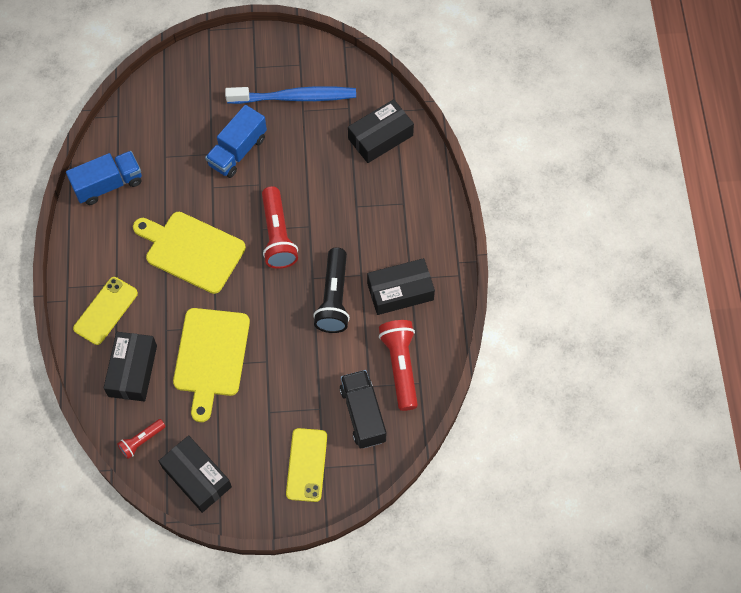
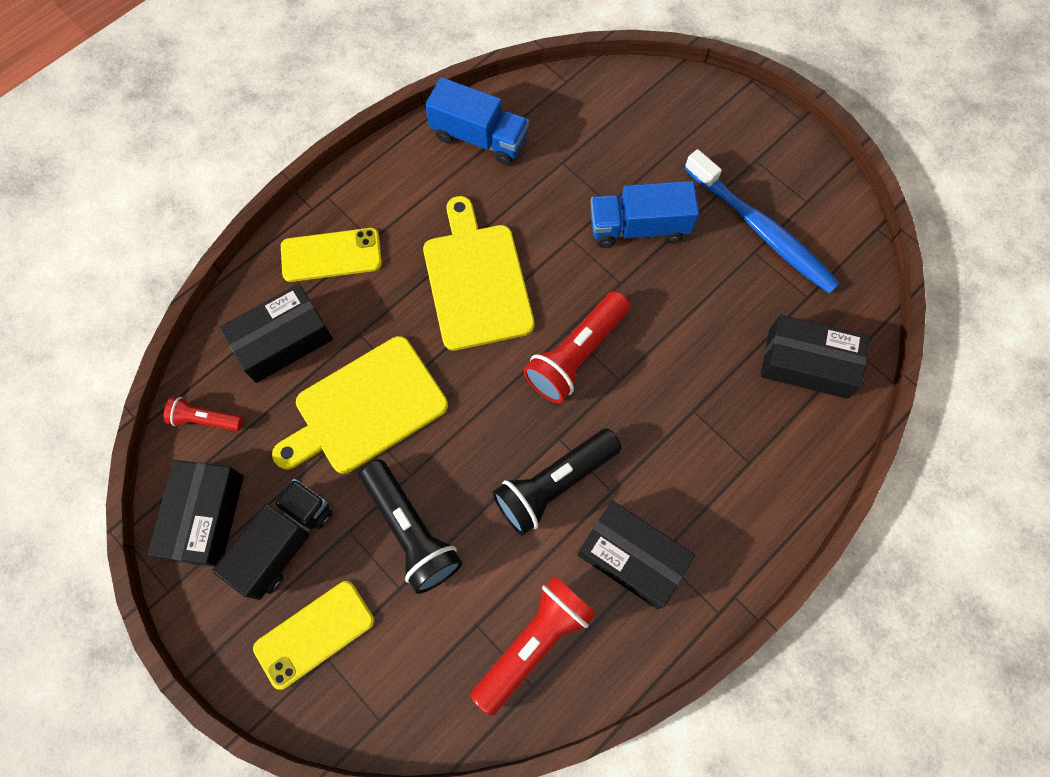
camera: 50 degrees right, 5 degrees up
black truck [340,370,386,449] -> black truck moved to [212,479,332,600]
none -> black flashlight [359,459,463,594]

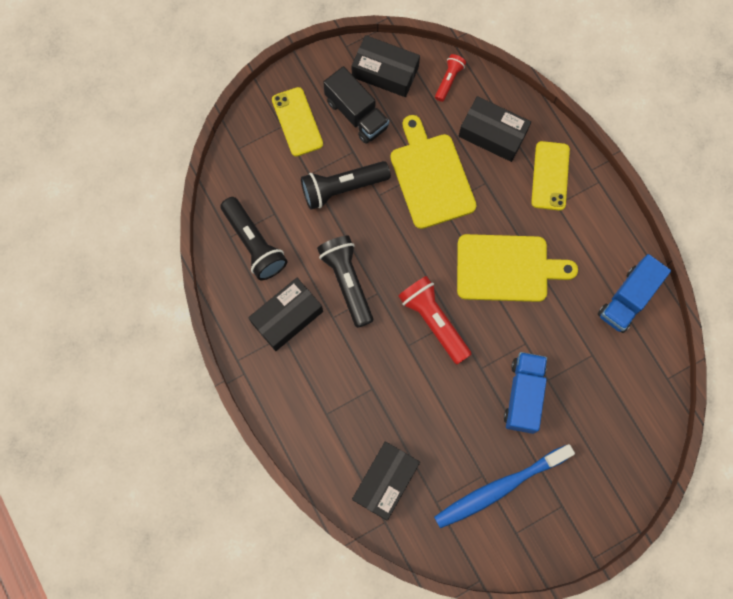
camera: 105 degrees right, 5 degrees up
black box [220,284,333,383] -> black box turned 45 degrees counterclockwise [459,96,531,162]
red flashlight [470,576,596,716] -> black flashlight [221,197,287,280]

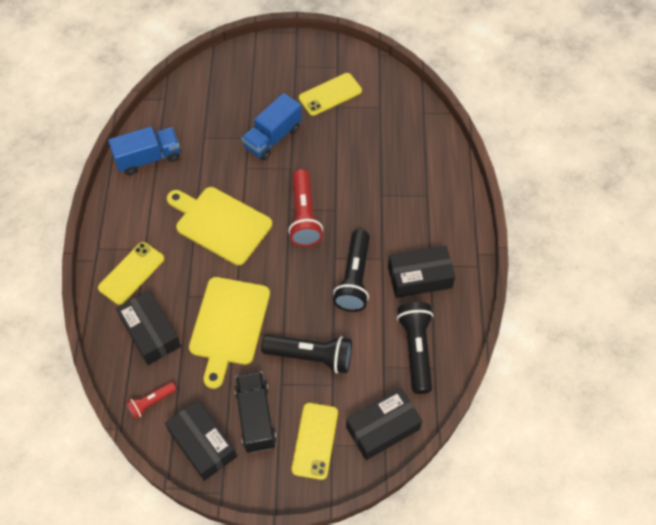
camera: 150 degrees left, 15 degrees down
black box [352,441,420,520] -> black box moved to [346,389,422,460]
blue toothbrush [434,444,575,528] -> yellow phone [299,73,362,116]

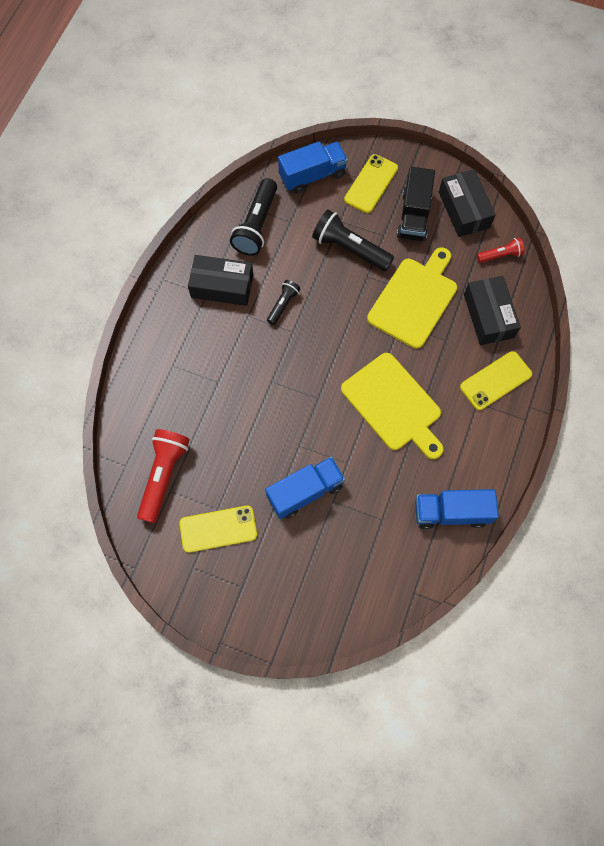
camera: 160 degrees left, 10 degrees up
red flashlight [288,169,323,246] -> red flashlight moved to [137,429,190,523]
black flashlight [333,230,370,312] -> black flashlight [267,280,300,325], size x0.55
black box [346,389,422,460] -> blue truck [278,141,348,194]

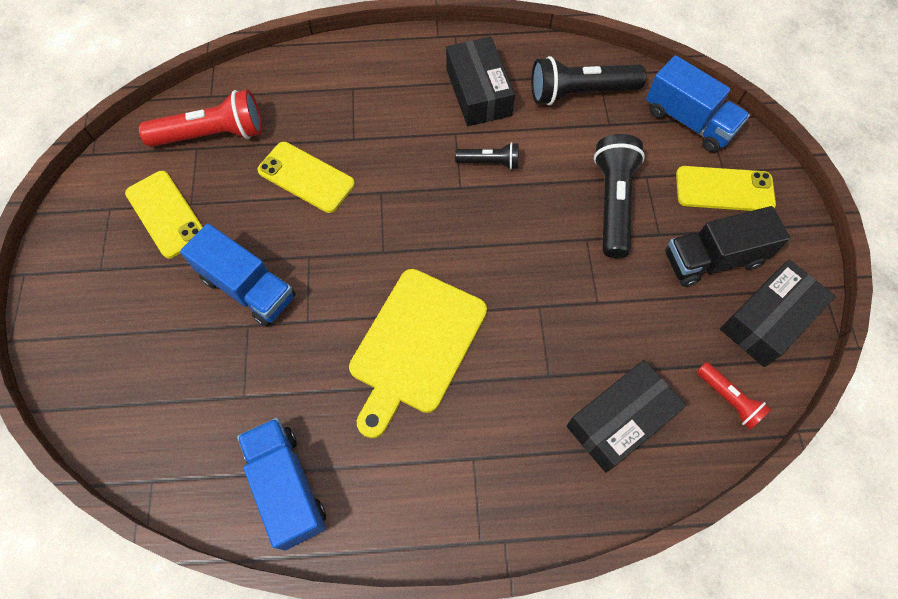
camera: 65 degrees right, 5 degrees down
yellow cutting board [367,247,457,349] -> none
yellow phone [460,351,532,410] -> yellow phone moved to [257,142,355,213]

